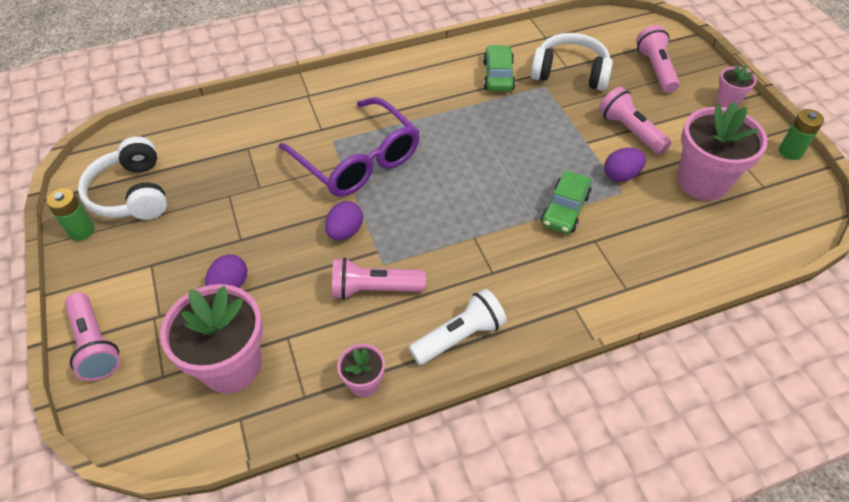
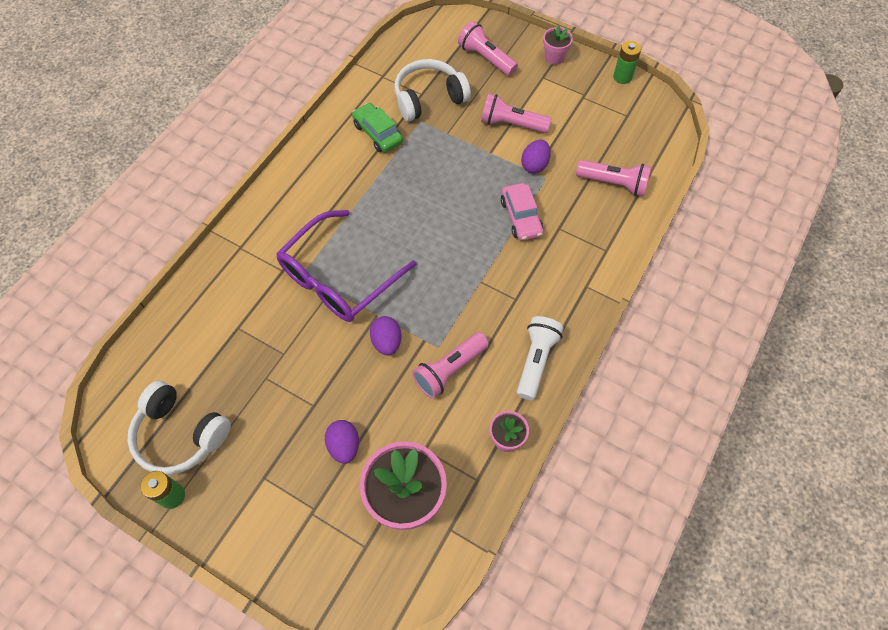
camera: 40 degrees left, 10 degrees up
pink flashlight [65,292,120,381] -> pink flashlight moved to [576,160,651,196]
purple glasses [279,97,420,197] -> purple glasses turned 120 degrees clockwise [276,210,417,322]
green car [541,170,592,234] -> pink car [501,183,544,241]
pink flower pot [678,102,768,201] -> none

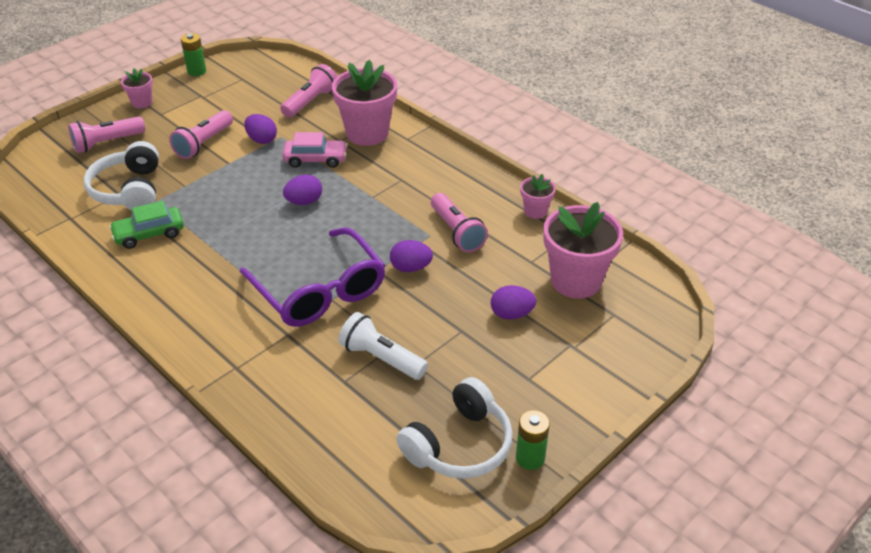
camera: 75 degrees left, 20 degrees down
white flashlight [517,316,564,400] -> white flashlight moved to [338,312,428,380]
none -> purple egg [283,175,322,205]
none -> pink flower pot [332,60,397,146]

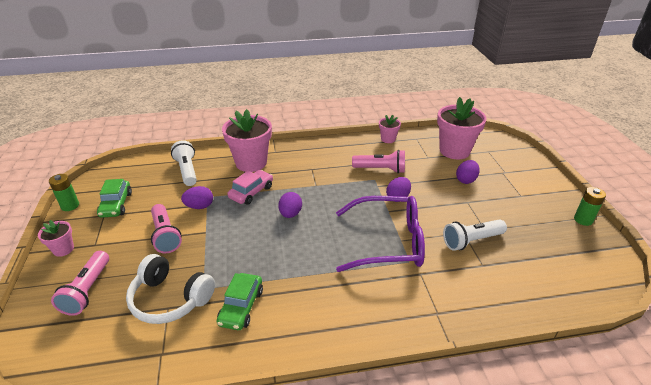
camera: 55 degrees left, 5 degrees down
pink flashlight [280,64,337,118] -> white flashlight [171,140,197,186]
white headphones [396,377,513,479] -> none
none -> green car [97,179,132,218]

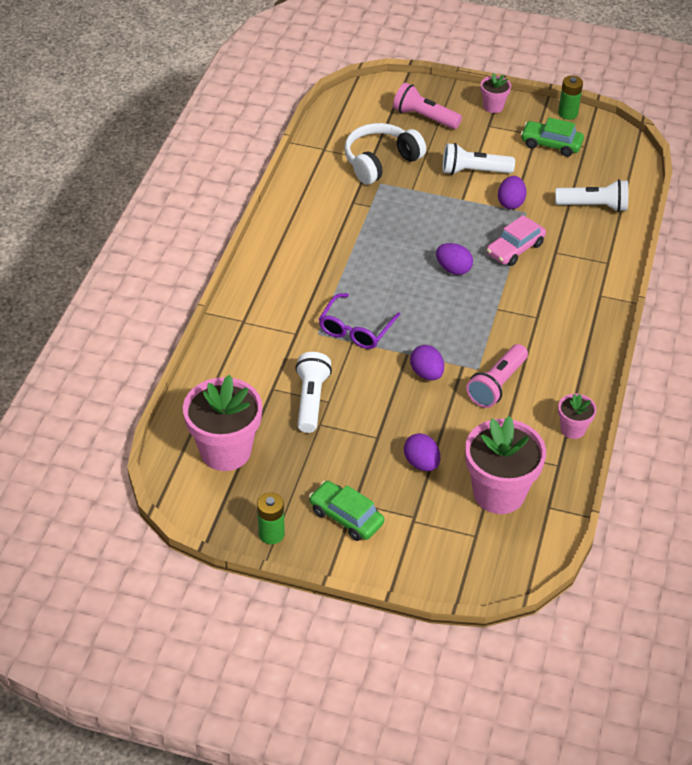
camera: 115 degrees right, 10 degrees up
pink flashlight [151,204,182,253] -> white flashlight [443,143,515,175]
green car [217,273,263,330] -> green car moved to [309,481,384,541]
pink flower pot [222,109,272,172] -> pink flower pot moved to [183,375,262,471]
pink car [228,170,273,205] -> pink car turned 75 degrees clockwise [487,215,546,266]
purple glasses [336,196,425,272] -> purple glasses [319,293,401,349], size x0.60

